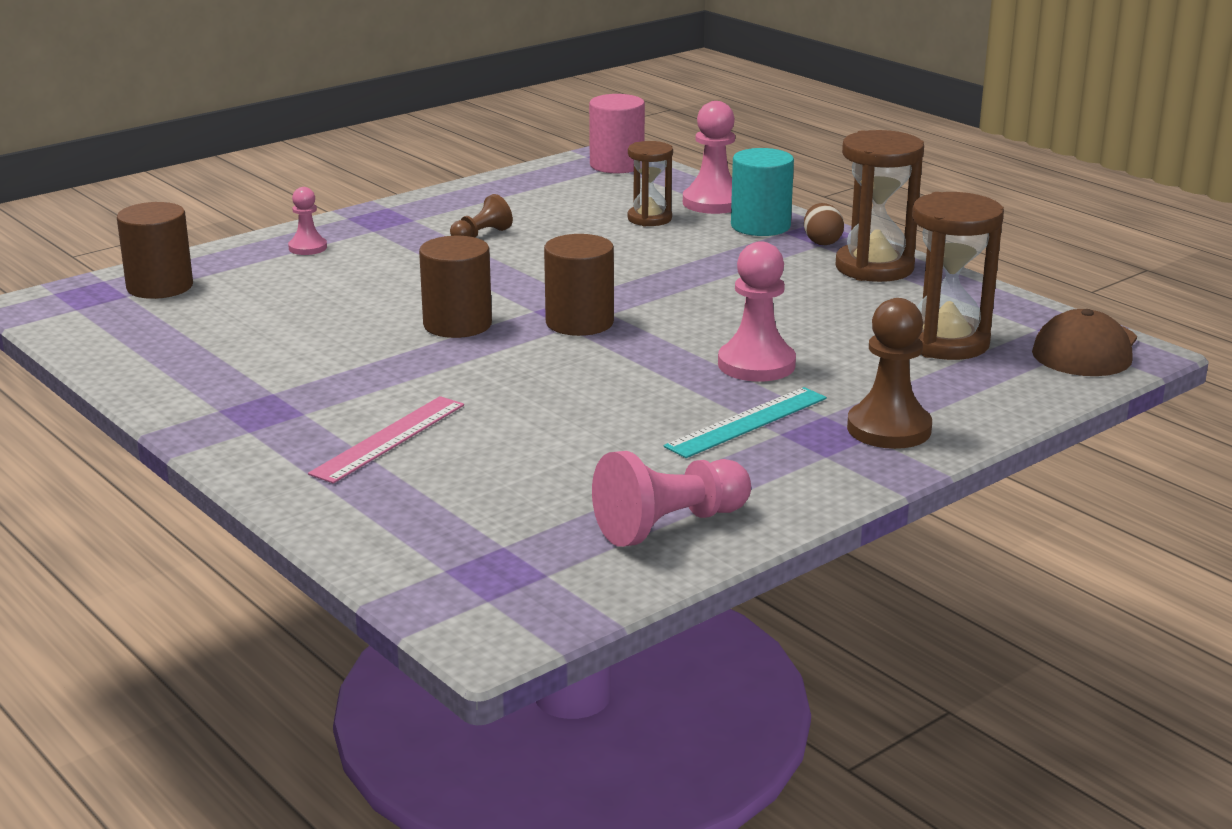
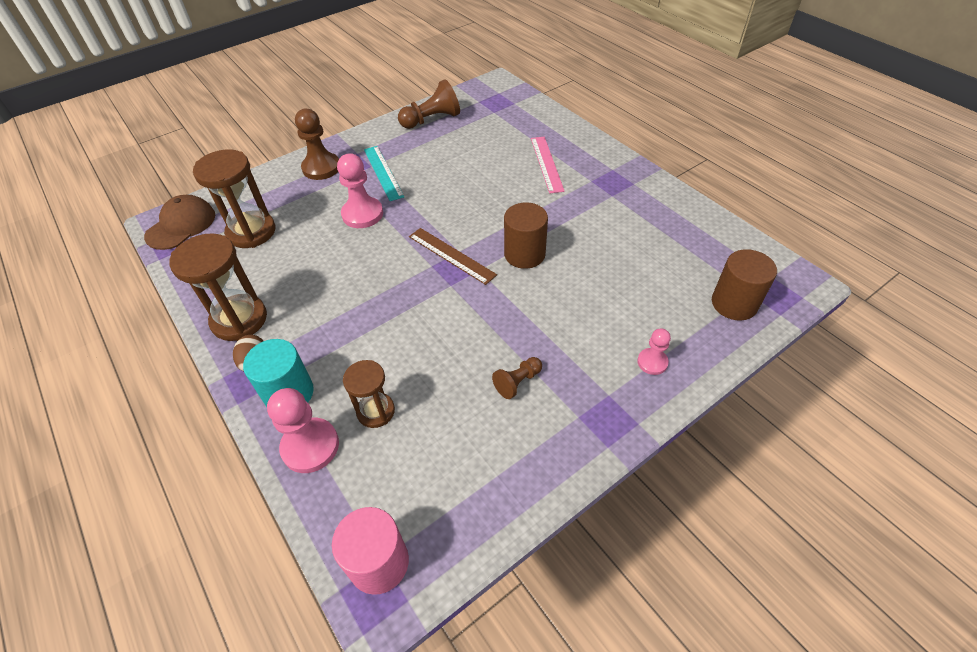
camera: 175 degrees left, 25 degrees up
pink ruler [308,396,464,484] -> pink ruler turned 45 degrees counterclockwise [531,137,565,193]
brown cylinder [544,234,614,336] -> brown ruler [409,228,497,285]
pink pawn [592,451,751,547] -> brown pawn [398,79,460,129]
turquoise ruler [664,387,827,458] -> turquoise ruler turned 75 degrees counterclockwise [364,146,404,201]

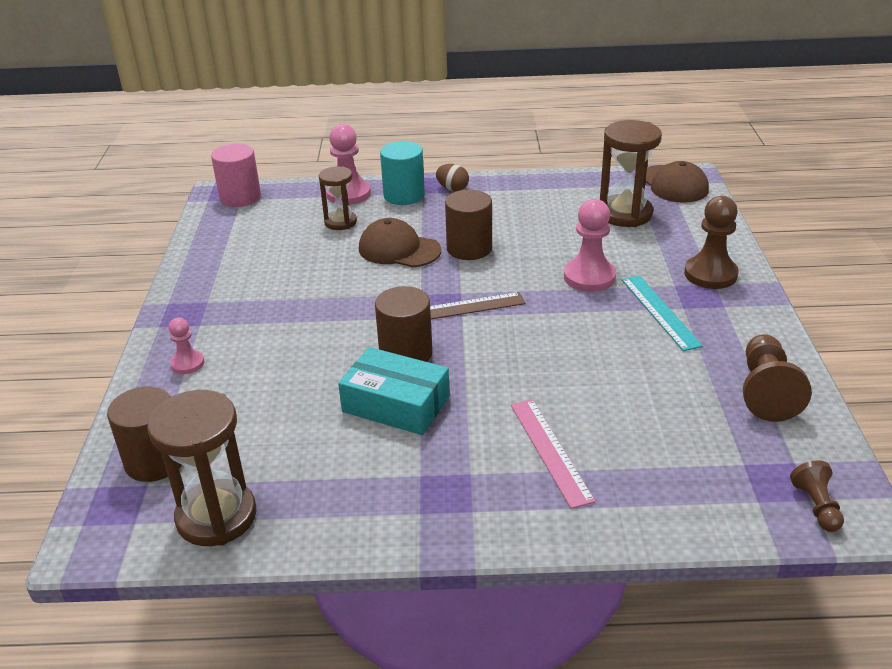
camera: 125 degrees right, 15 degrees down
brown hourglass [169,233,267,341] -> brown hourglass moved to [147,390,256,546]
turquoise ruler [364,146,404,201] -> turquoise ruler turned 60 degrees clockwise [622,275,703,351]
brown pawn [492,357,542,399] -> brown pawn moved to [790,460,844,532]
pink ruler [531,137,565,193] -> pink ruler turned 45 degrees clockwise [511,399,596,509]
none -> turquoise box [338,347,450,435]
none -> brown cap [359,218,441,267]
none -> brown cylinder [445,189,492,260]

